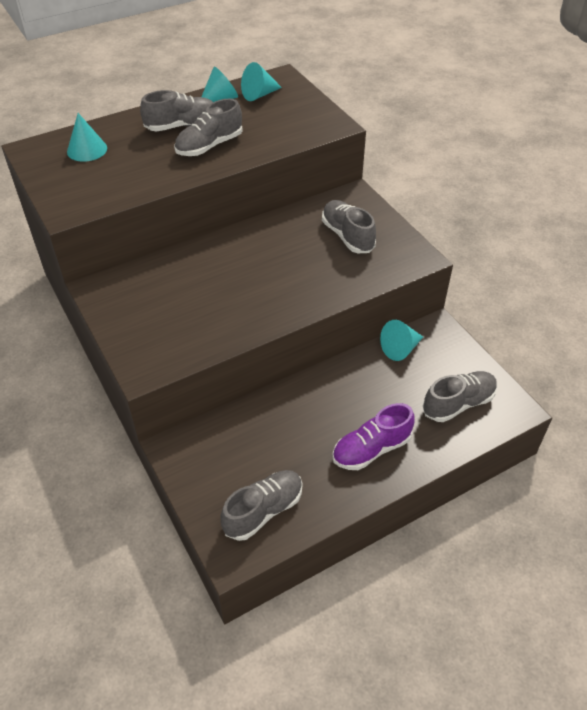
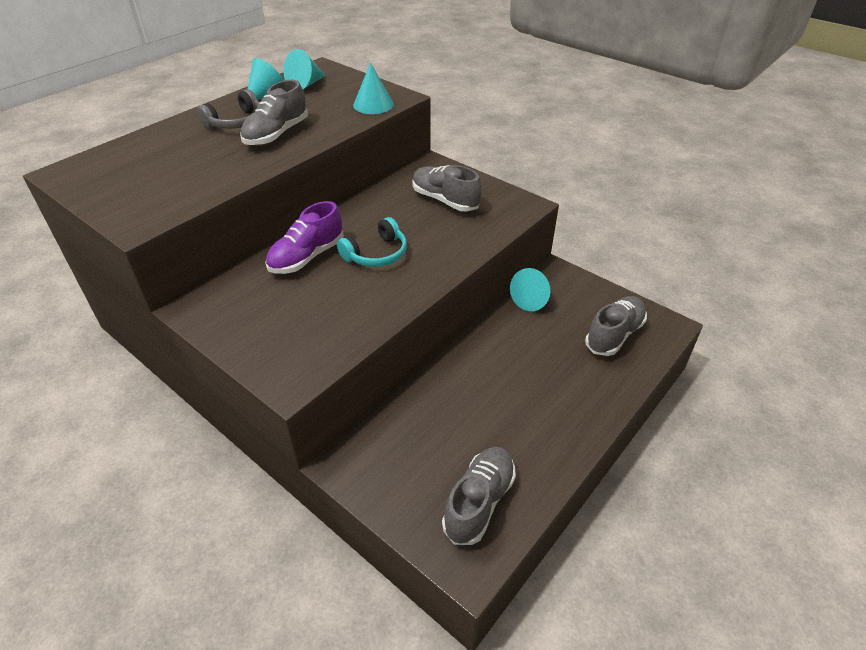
camera: 20 degrees left, 5 degrees down
turquoise cone [67,113,107,162] -> turquoise cone moved to [353,63,394,114]
grey shoe [140,90,213,132] -> grey headphones [197,89,260,129]
purple shoe [332,403,415,470] -> purple shoe moved to [265,201,344,274]
none -> turquoise headphones [337,217,407,267]

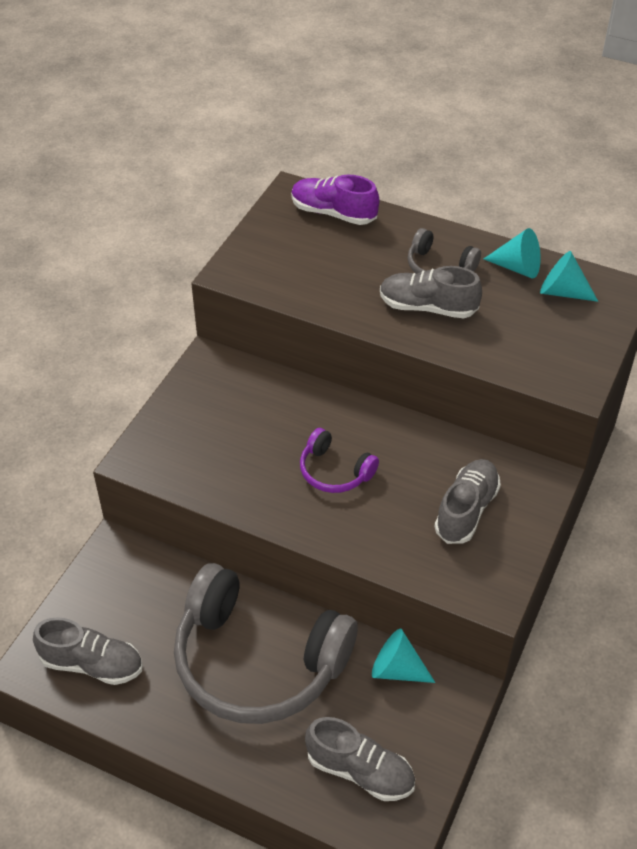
camera: 75 degrees right, 5 degrees up
purple shoe [265,201,344,274] -> purple shoe moved to [291,175,379,225]
turquoise headphones [337,217,407,267] -> purple headphones [300,428,379,493]
turquoise cone [353,63,394,114] -> none
none -> grey headphones [174,563,358,724]

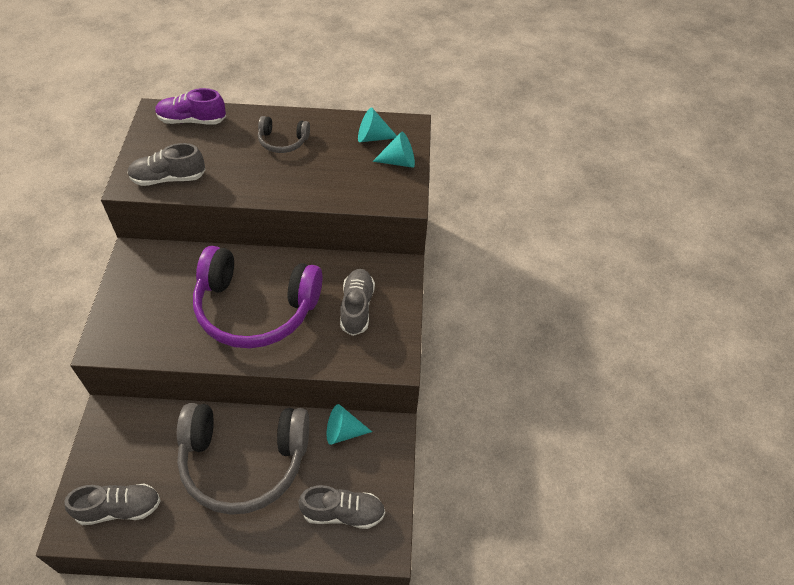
camera: 25 degrees left, 5 degrees up
purple headphones [300,428,379,493] -> purple headphones [193,246,323,348], size x2.22
grey shoe [380,266,482,318] -> grey shoe moved to [127,143,206,186]
turquoise cone [484,228,541,278] -> turquoise cone moved to [373,132,415,168]

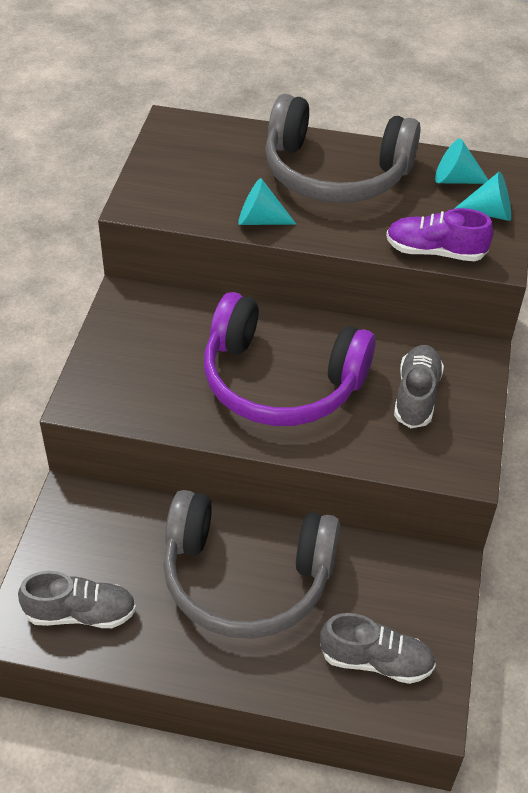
camera: 10 degrees right, 5 degrees down
grey shoe [127,143,206,186] -> none
purple shoe [155,88,226,125] -> purple shoe moved to [386,208,493,261]
grey headphones [258,116,310,153] -> grey headphones [265,94,421,203], size x2.22
turquoise cone [327,404,372,445] -> turquoise cone moved to [238,178,296,225]

